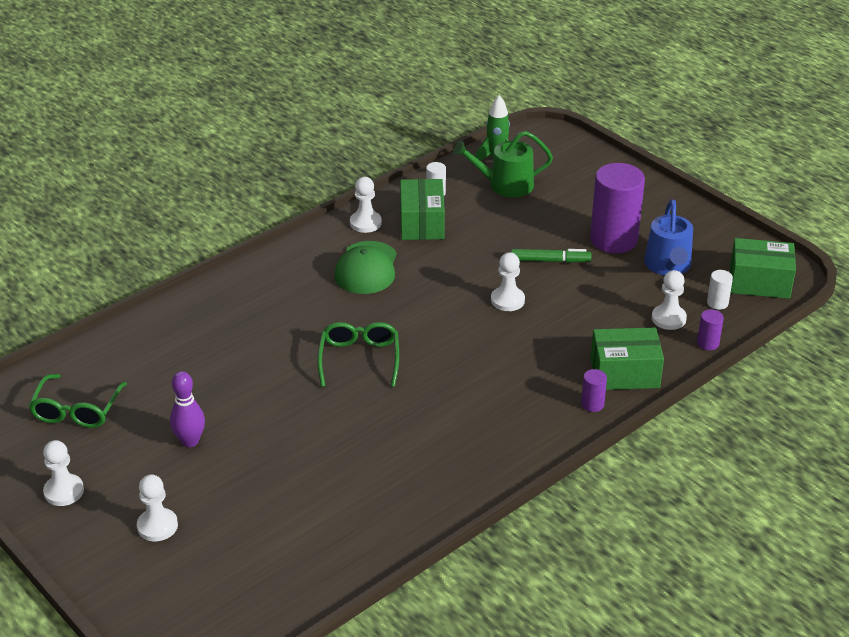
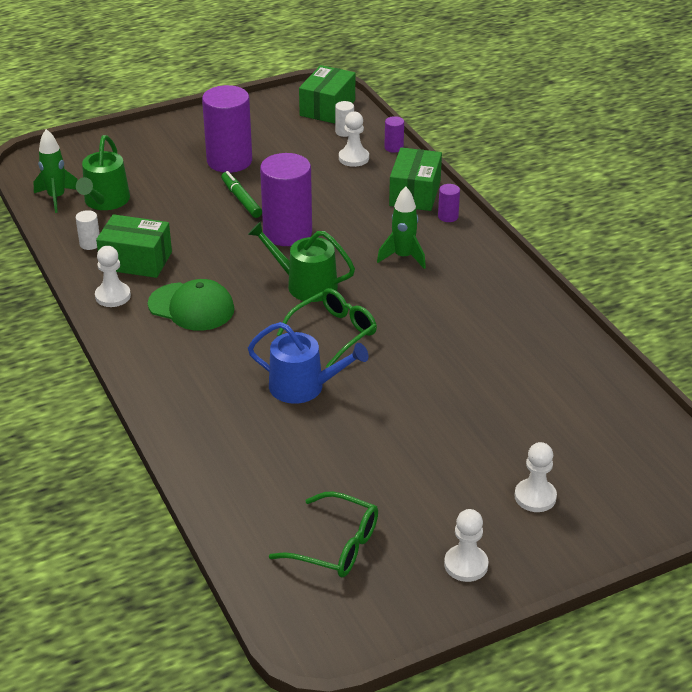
camera: 75 degrees left, 0 degrees up
purple bowling pin [170,371,205,447] -> none
green glasses [317,322,399,387] -> green glasses turned 120 degrees clockwise [277,288,377,368]
white pawn [491,252,525,311] -> purple cylinder [260,153,312,246]
green marker [511,249,591,263] -> green marker turned 45 degrees counterclockwise [221,171,262,218]
blue watering can [644,199,693,276] -> blue watering can moved to [248,322,368,404]
none -> green watering can [248,221,355,302]
none -> green rocket [377,186,426,269]

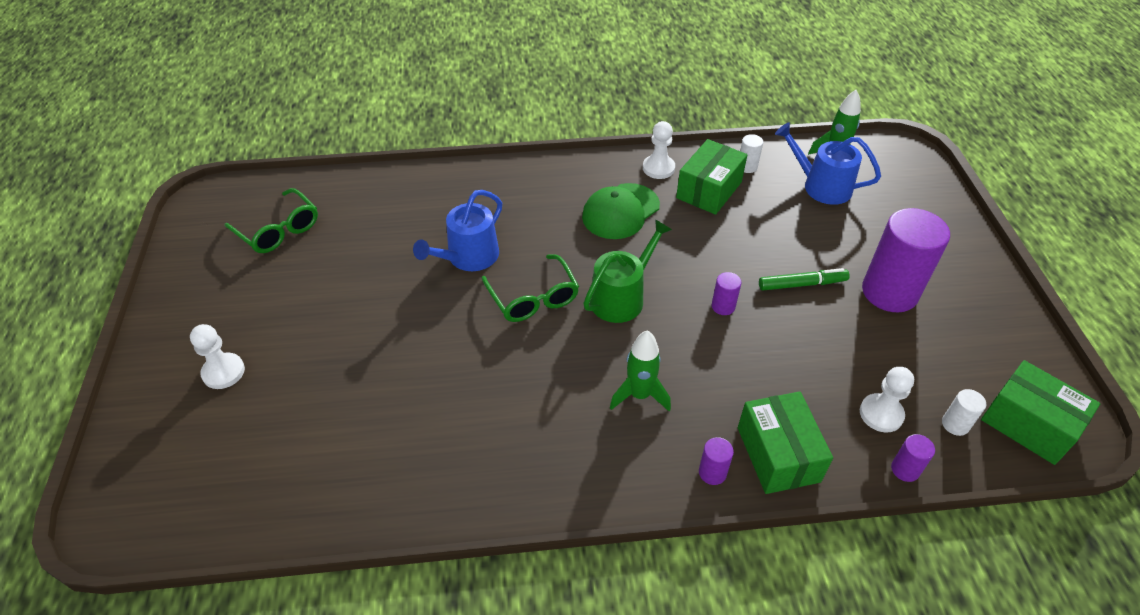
camera: 110 degrees right, 10 degrees up
green watering can [76,135,130,210] -> blue watering can [775,123,881,205]
purple cylinder [260,153,312,246] -> purple cylinder [712,272,741,315], size x0.42
green glasses [269,491,378,577] -> green glasses turned 90 degrees counterclockwise [225,188,318,253]
green box [389,147,442,211] -> green box turned 45 degrees clockwise [738,392,833,494]
white pawn [444,509,489,582] -> none

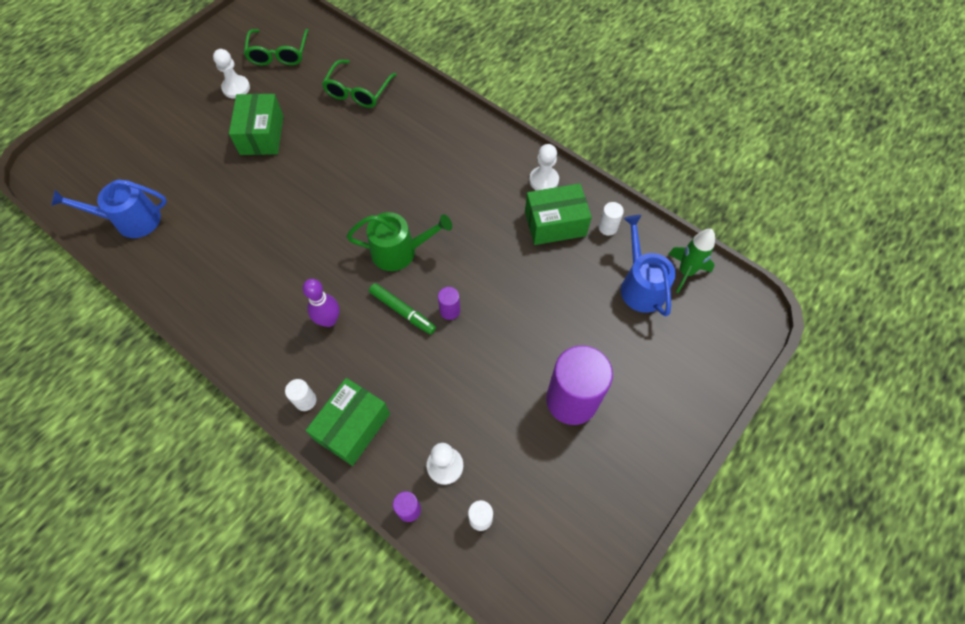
camera: 45 degrees right, 15 degrees up
white pawn [190,324,245,389] -> white pawn moved to [213,49,250,99]
blue watering can [413,190,502,271] -> blue watering can moved to [51,179,167,238]
green glasses [481,254,579,322] -> green glasses moved to [322,60,397,108]
green cap [582,183,660,239] -> none
green rocket [610,330,671,412] -> purple bowling pin [303,279,340,327]
purple cylinder [699,437,734,485] -> white cylinder [285,379,317,411]
green marker [759,268,850,291] -> green marker moved to [369,283,436,335]
green box [981,360,1100,465] -> green box moved to [229,94,284,155]

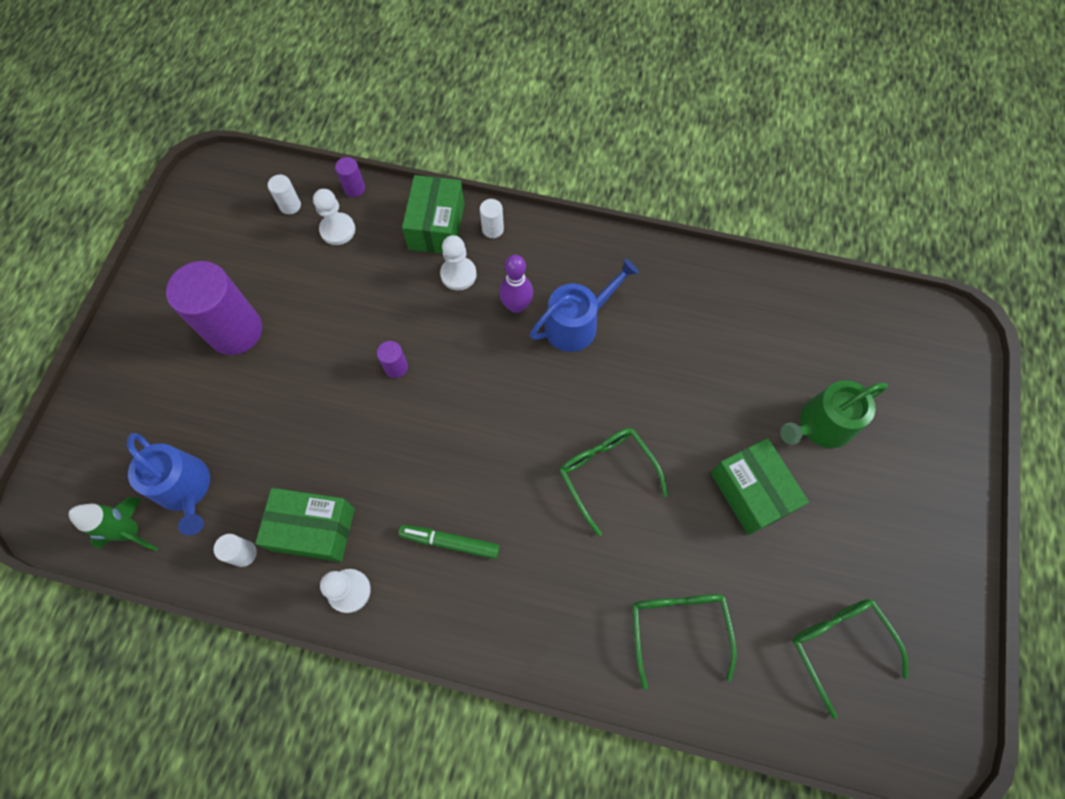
camera: 155 degrees right, 5 degrees up
blue watering can [51,179,167,238] -> blue watering can moved to [530,259,639,352]
white pawn [213,49,250,99] -> white pawn moved to [440,235,477,290]
green watering can [346,212,452,271] -> green watering can moved to [780,380,888,448]
green marker [369,283,436,335] -> green marker moved to [398,525,499,559]
green box [525,183,592,245] -> green box turned 45 degrees clockwise [255,488,355,562]
none -> green glasses [559,428,668,536]

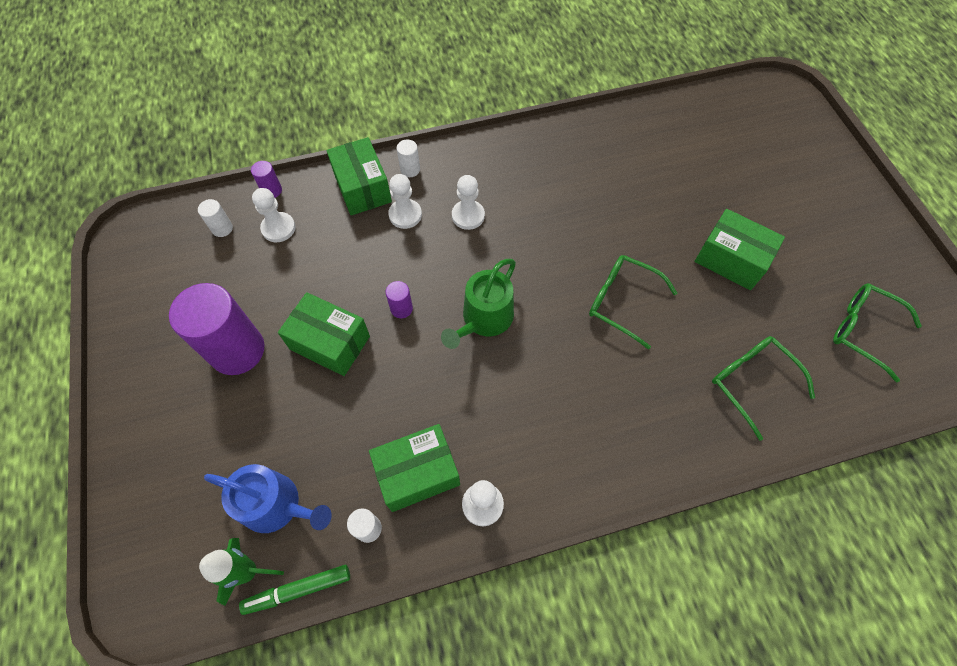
camera: 30 degrees left, 5 degrees down
green marker [398,525,499,559] -> green marker moved to [239,565,350,615]
purple bowling pin [499,255,533,313] -> white pawn [452,175,485,230]
blue watering can [530,259,639,352] -> none
green watering can [780,380,888,448] -> green watering can moved to [441,259,516,349]
none -> green box [278,292,370,376]

